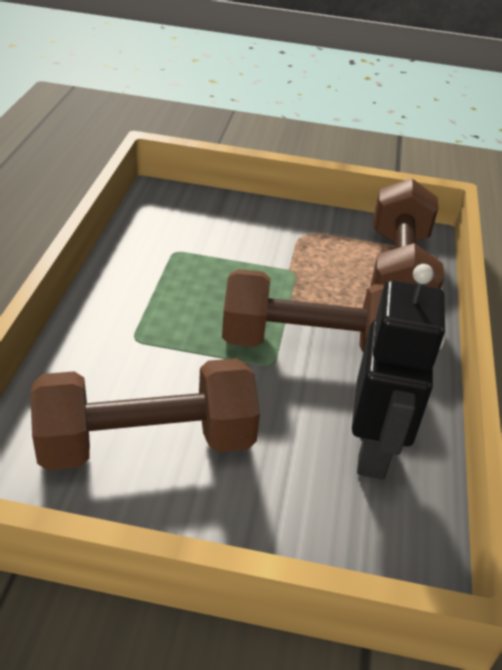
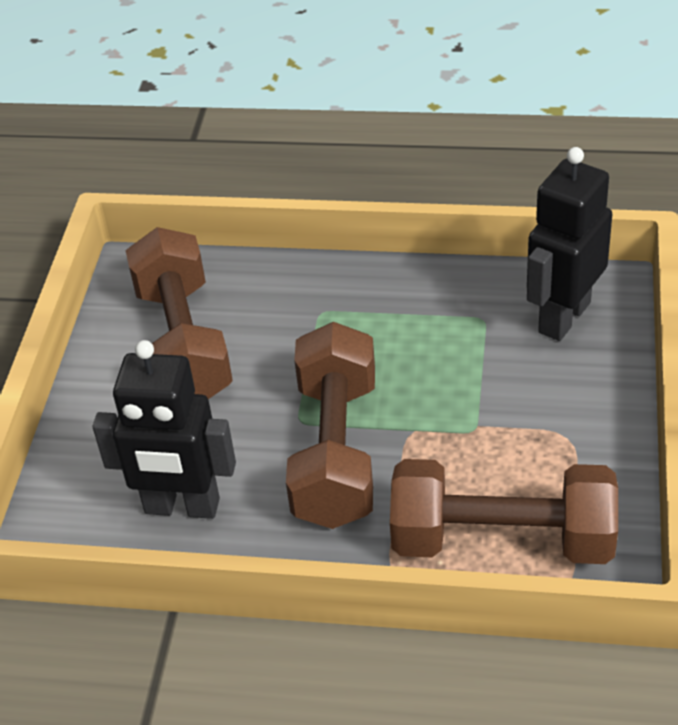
camera: 95 degrees right, 5 degrees up
none -> black robot [527,147,612,341]

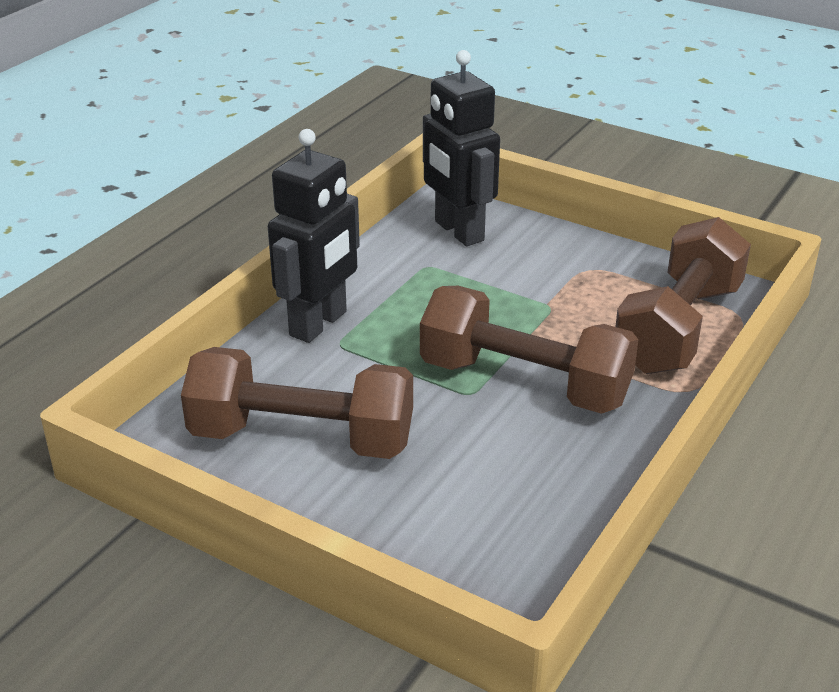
camera: 70 degrees left, 10 degrees down
black robot [93,340,236,519] -> black robot moved to [268,129,360,343]

